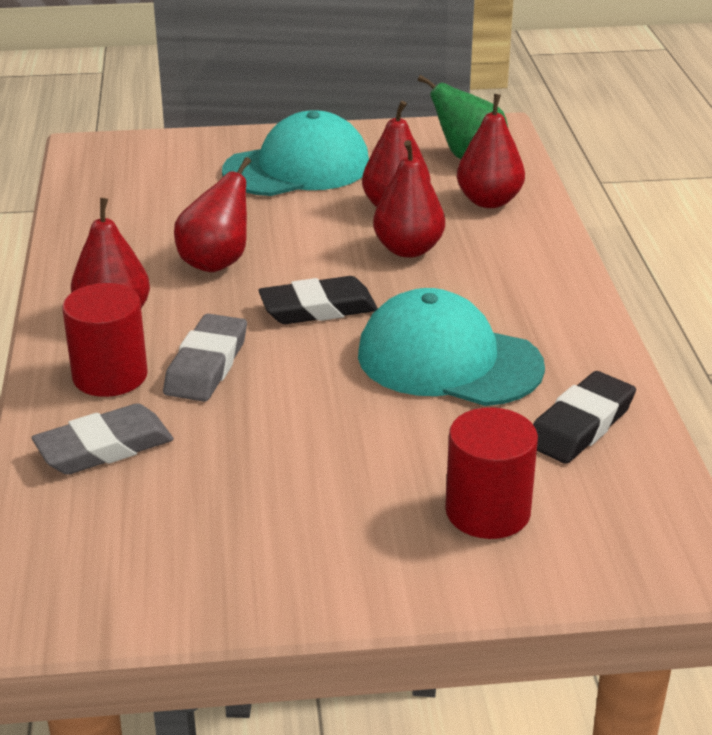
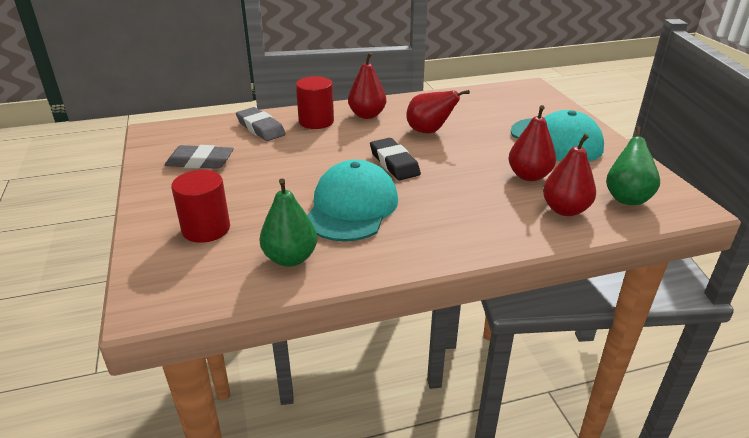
camera: 80 degrees right, 0 degrees up
grey eraser [163,314,247,402] -> grey eraser moved to [165,145,234,169]
red pear [373,140,445,258] -> none
black eraser [533,371,636,464] -> green pear [259,178,317,267]

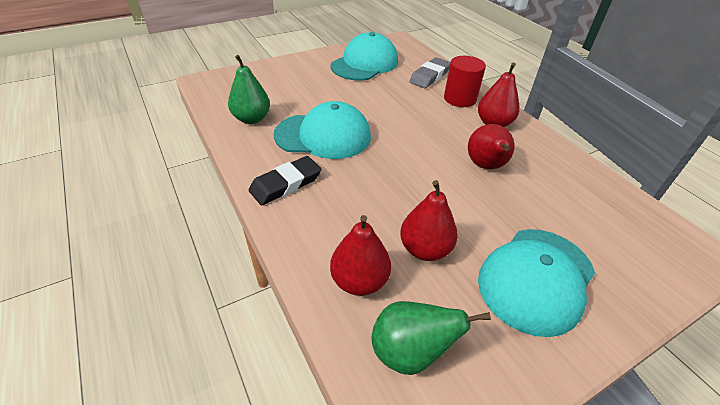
camera: 75 degrees right, 10 degrees up
grey eraser [165,145,234,169] -> turquoise cap [330,32,398,81]
red cylinder [171,170,230,243] -> none
black eraser [370,138,421,180] -> black eraser moved to [249,156,321,205]

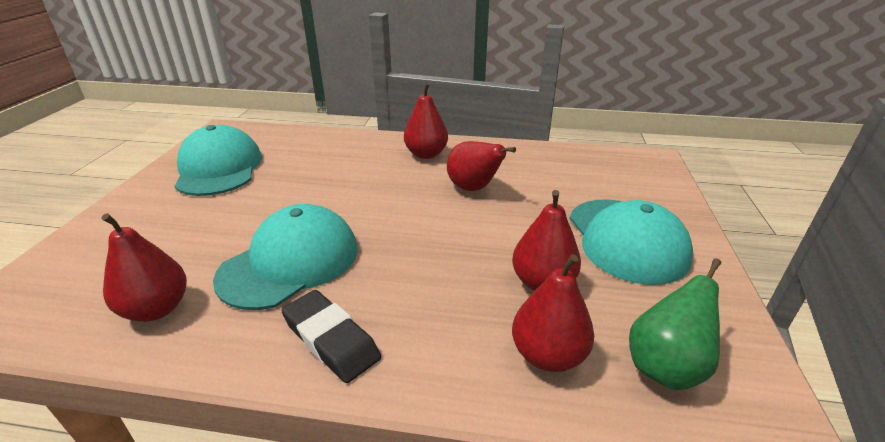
camera: 50 degrees left, 10 degrees down
green pear [228,55,270,124] -> red pear [101,213,187,322]
black eraser [249,156,321,205] -> black eraser turned 45 degrees counterclockwise [281,290,381,383]
grey eraser [409,57,451,88] -> none
red cylinder [444,56,486,107] -> none

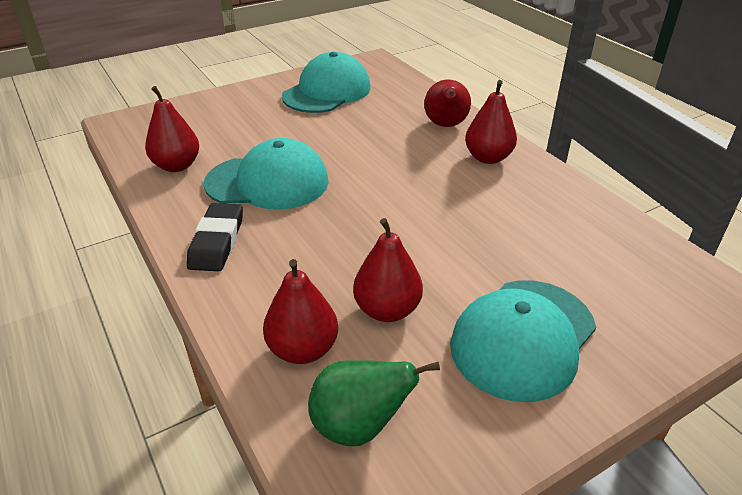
camera: 50 degrees right, 5 degrees up
red pear [447,141,516,191] -> red pear moved to [424,80,471,127]

